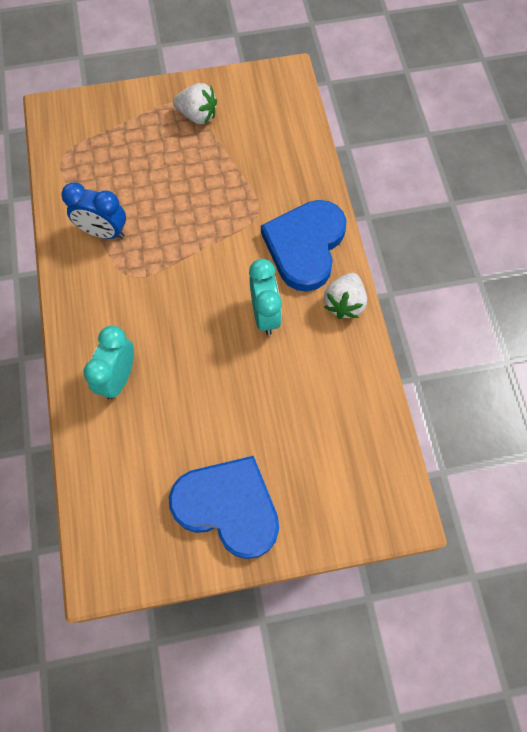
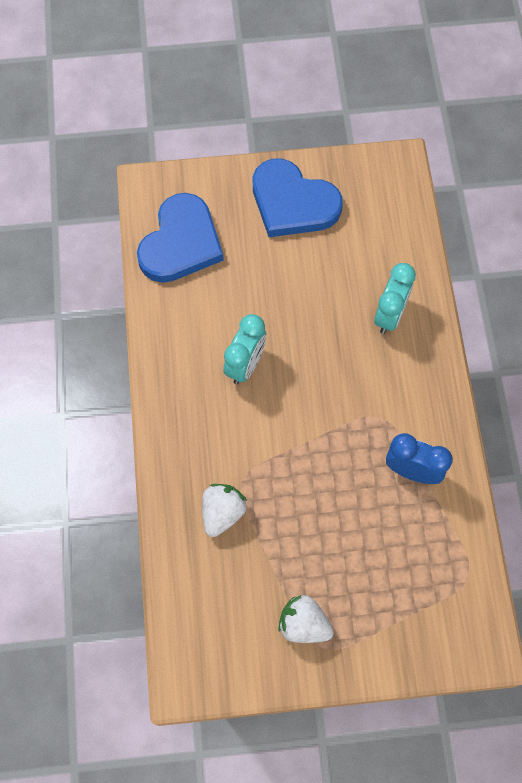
camera: 175 degrees left, 0 degrees up
turquoise clock [249,259,282,335] -> turquoise clock turned 150 degrees counterclockwise [224,314,266,384]
blue heart [261,200,347,292] -> blue heart moved to [137,193,224,283]
white strawberry [324,273,367,319] -> white strawberry moved to [202,484,247,537]

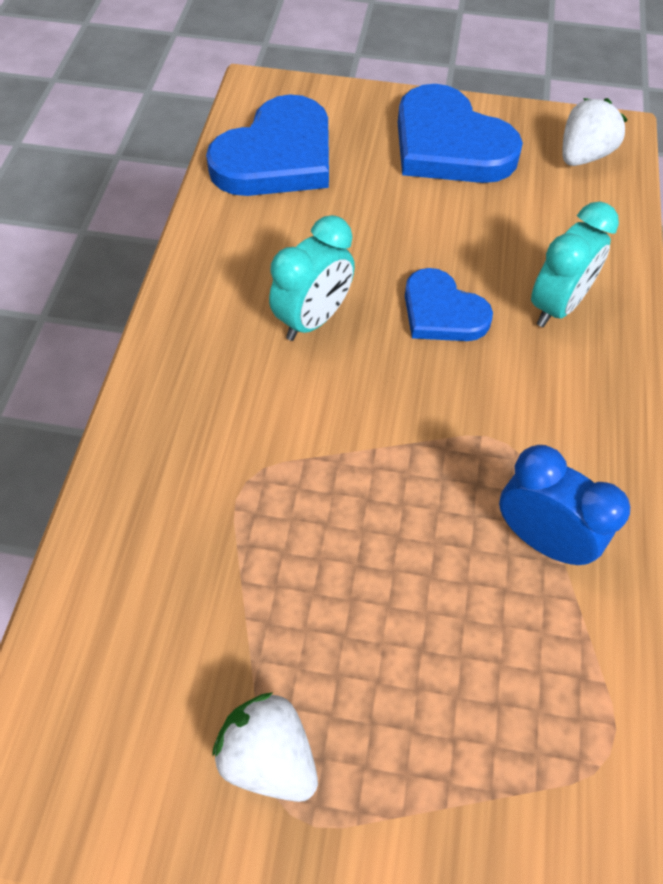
camera: 15 degrees right, 10 degrees down
white strawberry [202,484,247,537] -> white strawberry moved to [562,98,628,166]
none -> blue heart [405,268,493,341]

